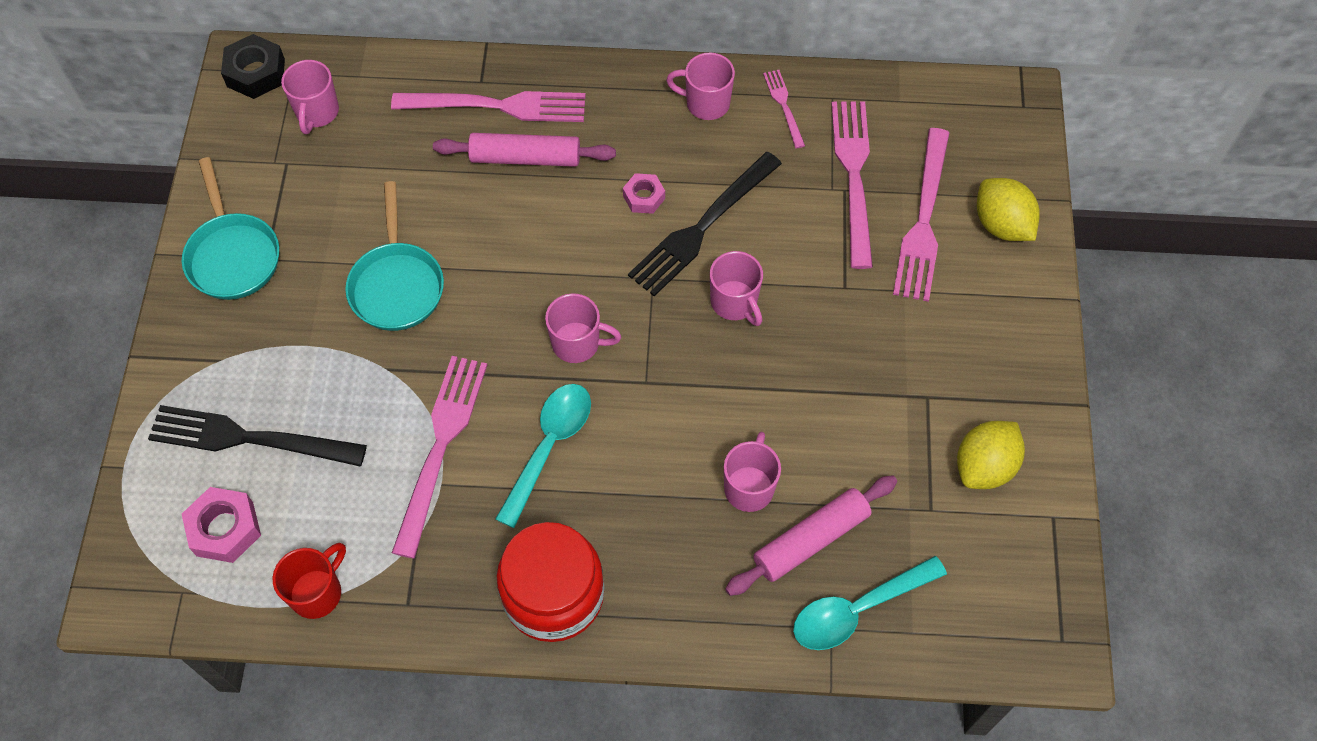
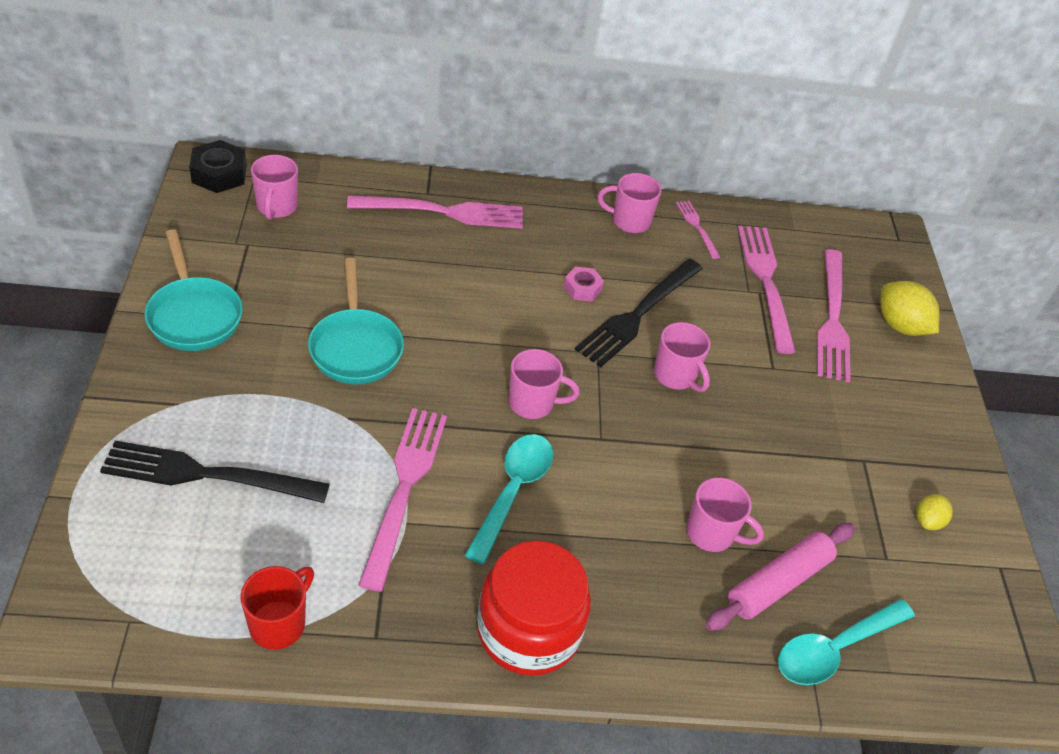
camera: 10 degrees left, 15 degrees down
pink nut [182,487,261,563] -> none
pink rolling pin [433,133,616,167] -> none
pink mug [724,432,781,512] -> pink mug turned 105 degrees clockwise [686,477,764,552]
yellow lemon [957,421,1025,489] -> yellow lemon [916,494,953,530], size x0.57

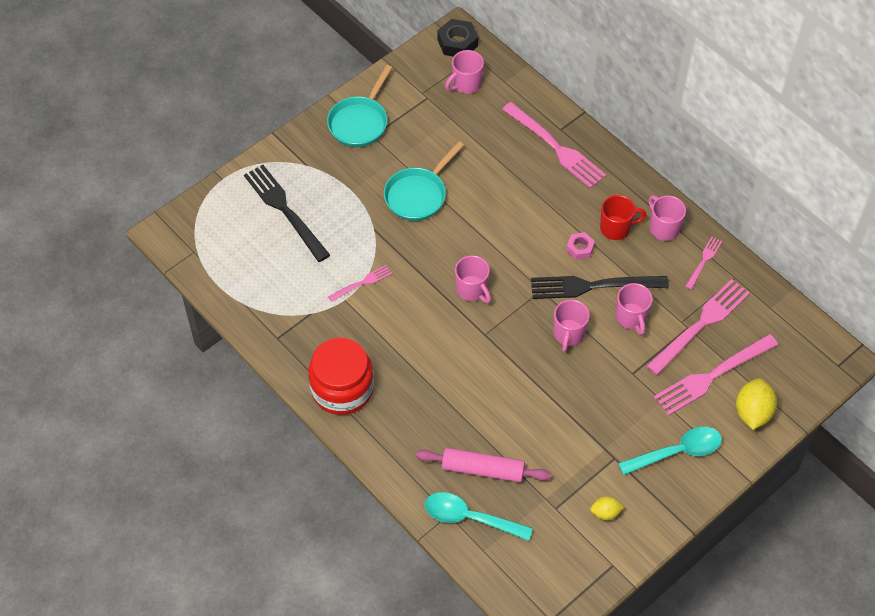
camera: 55 degrees right, 10 degrees up
red mug [240,566,314,650] -> red mug moved to [600,195,646,240]
pink fork [358,408,447,592] -> pink fork [328,265,392,302], size x0.50
turquoise spoon [464,434,553,564] -> turquoise spoon moved to [618,427,722,475]
pink mug [686,477,764,552] -> pink mug moved to [616,283,653,335]

